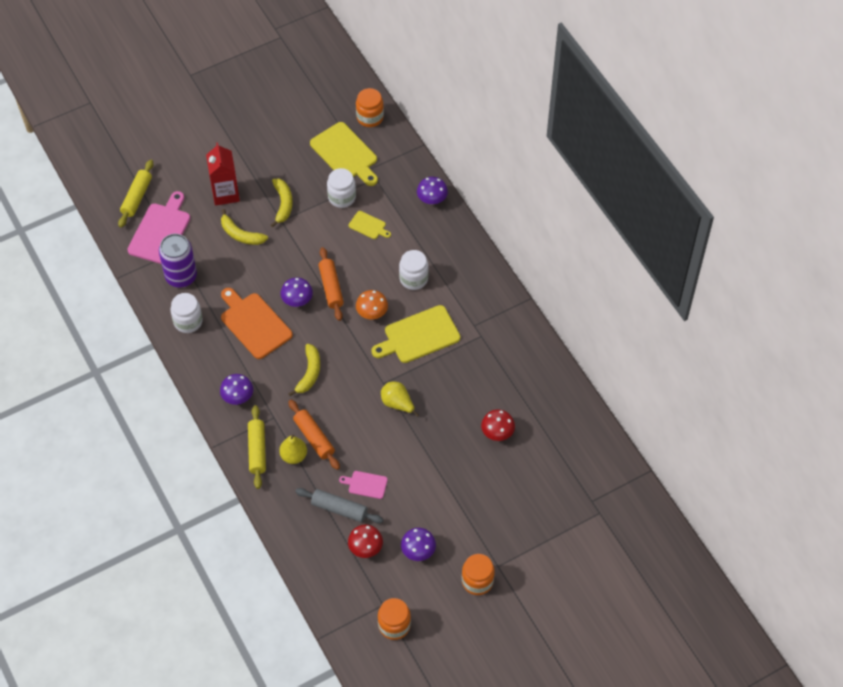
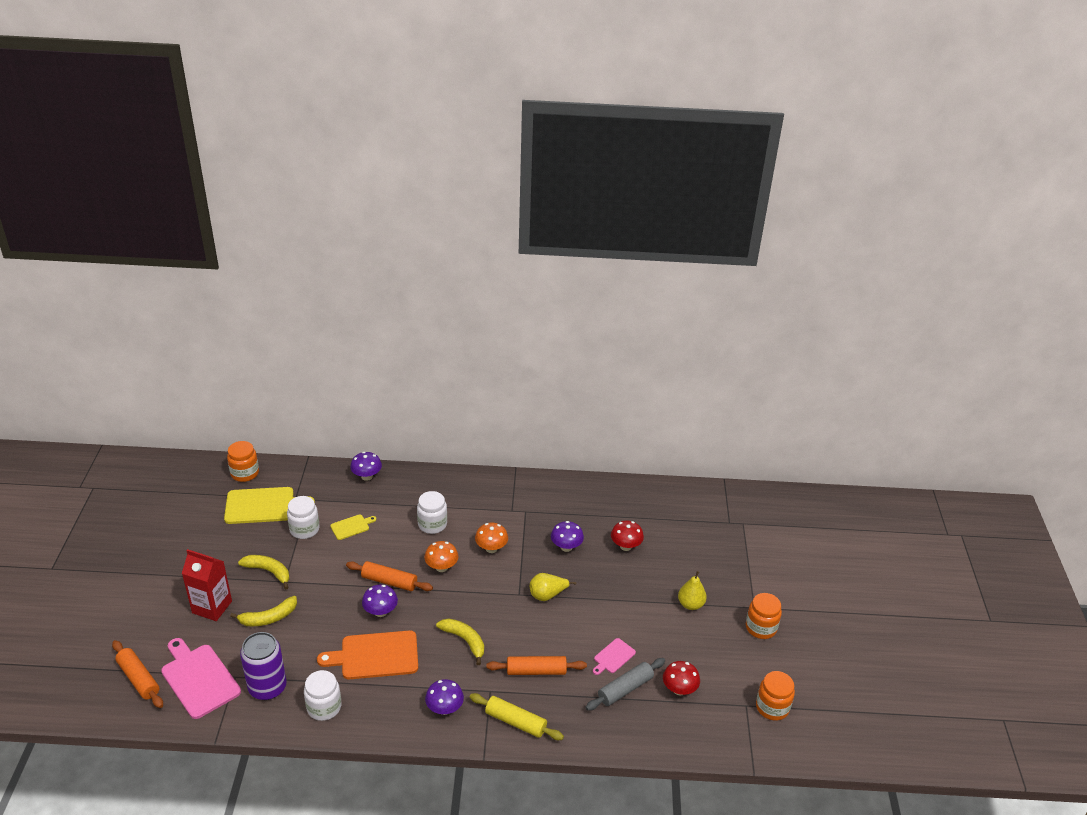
camera: 60 degrees left, 20 degrees down
yellow rolling pin [118,160,153,228] -> orange rolling pin [112,640,163,708]
yellow pear [279,434,307,464] -> yellow pear moved to [678,571,707,610]
yellow cutting board [371,305,461,363] -> orange mushroom [475,523,508,553]
purple mushroom [401,528,436,561] -> purple mushroom moved to [551,521,584,552]

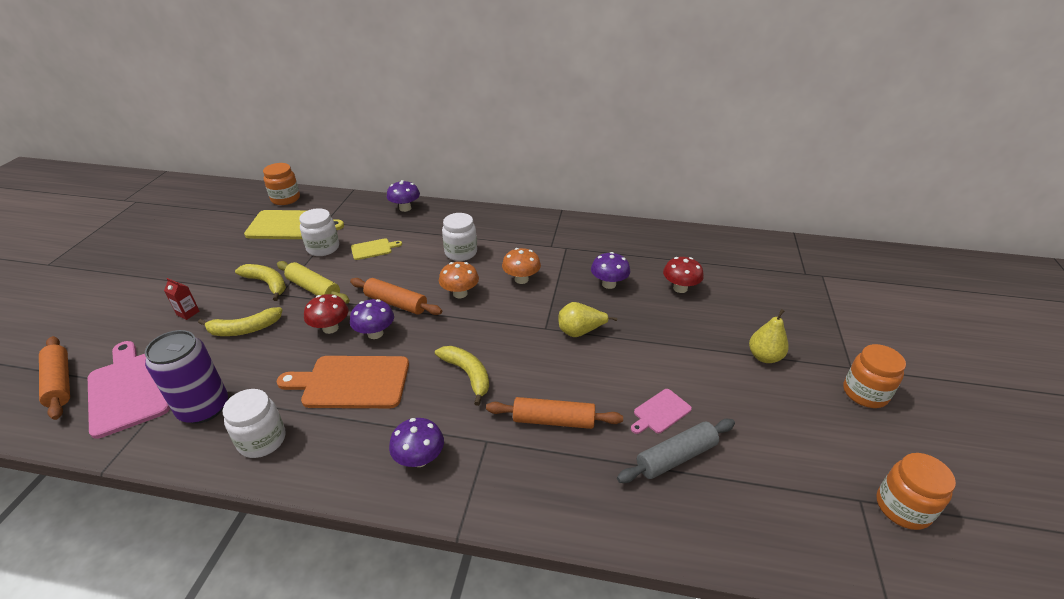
camera: 10 degrees right, 0 degrees up
red carton [182,549,232,621] -> red carton [164,278,200,320], size x0.46
yellow rolling pin [470,693,564,740] -> yellow rolling pin moved to [277,261,350,304]
red mushroom [663,661,700,695] -> red mushroom moved to [304,294,348,334]

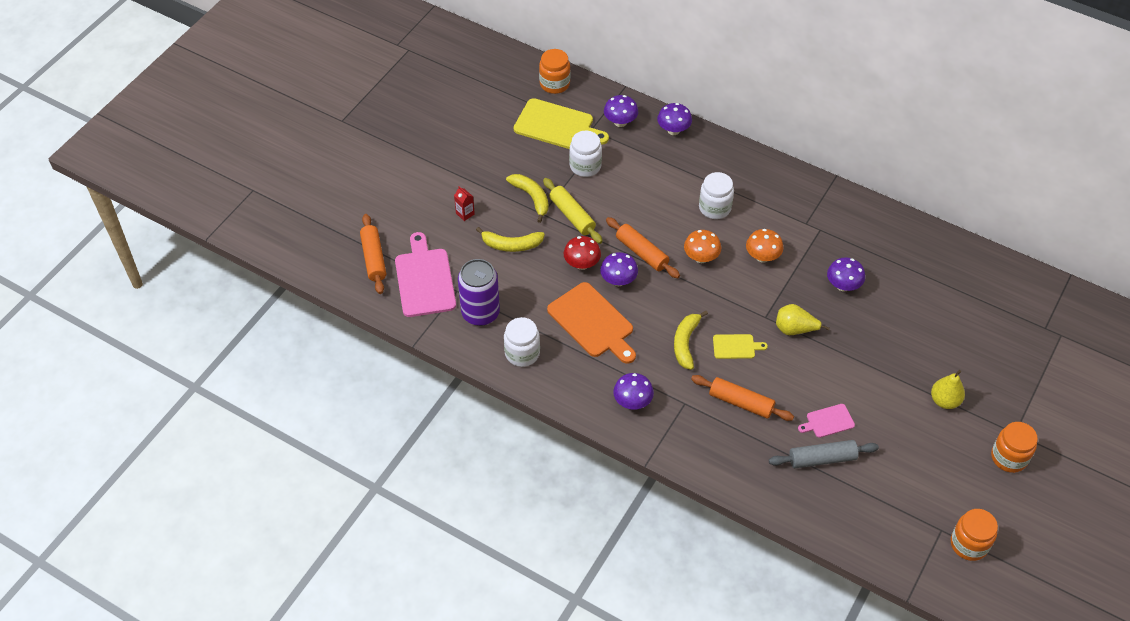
camera: 20 degrees right, 15 degrees up
orange cutting board [277,356,409,408] -> orange cutting board turned 150 degrees counterclockwise [547,282,636,364]
yellow cutting board [351,238,402,260] -> yellow cutting board moved to [713,334,768,359]
yellow banana [435,346,489,406] -> yellow banana turned 150 degrees counterclockwise [674,311,708,370]
red mushroom [663,257,704,293] -> none
none -> purple mushroom [604,95,638,127]

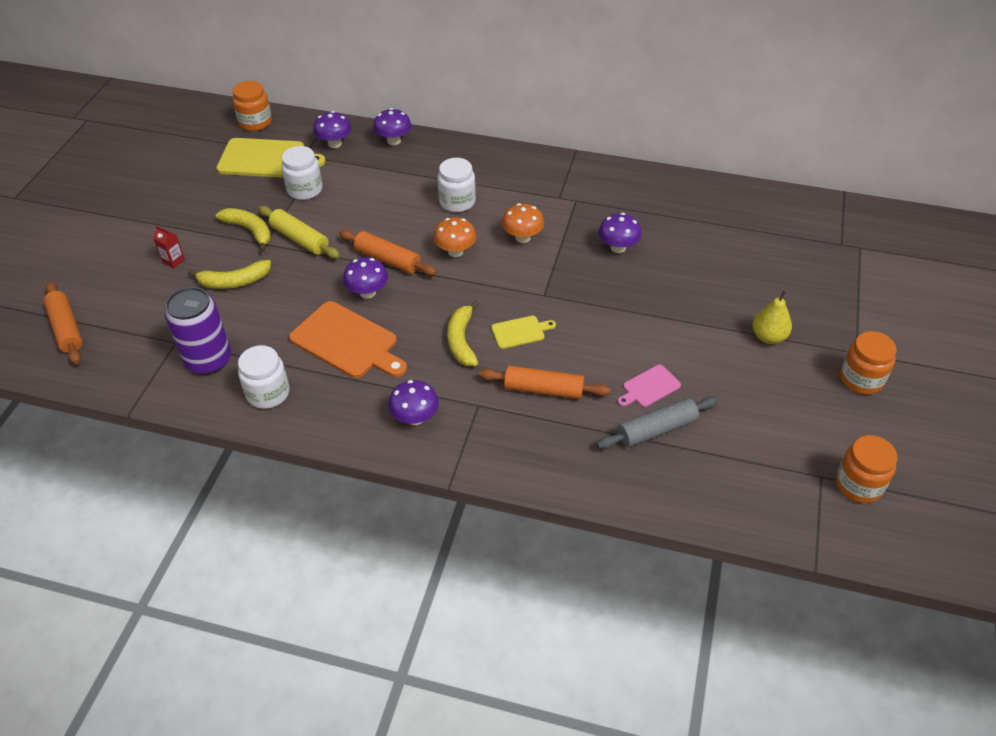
camera: 15 degrees left, 5 degrees down
pink cutting board [395,232,456,317] -> none
red mushroom [564,236,601,270] -> none
yellow pear [776,304,830,335] -> none

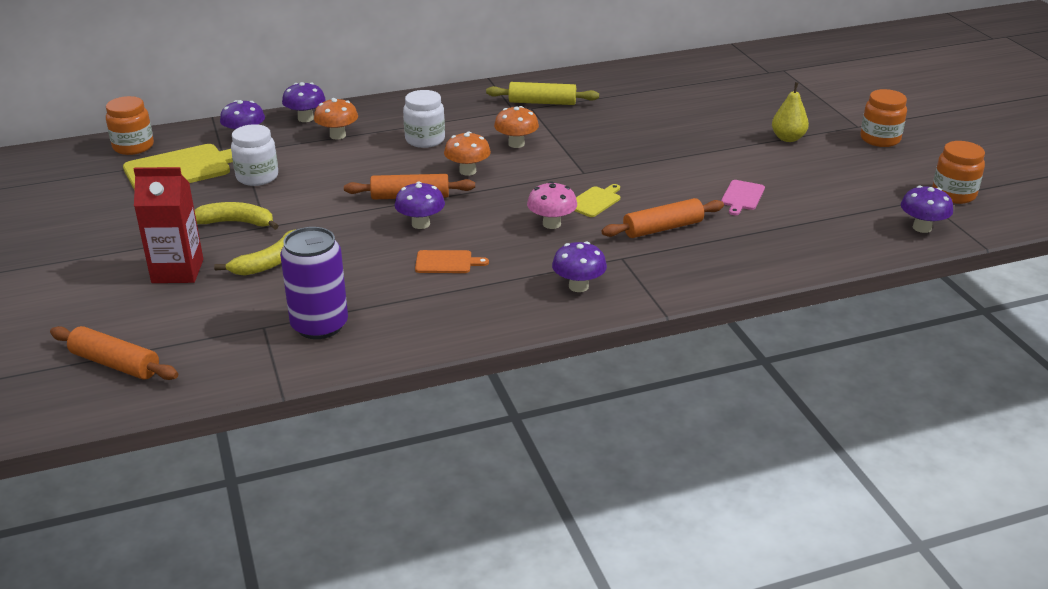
camera: 35 degrees left, 15 degrees down
red carton [153,225,185,269] -> red carton [134,167,203,283], size x2.17
white jar [238,345,290,409] -> none
yellow rolling pin [259,206,340,259] -> yellow rolling pin moved to [486,82,599,105]
orange cutting board [289,301,407,378] -> orange cutting board [415,250,489,273], size x0.51
yellow banana [447,300,479,366] -> pink mushroom [527,181,577,229]
grey rolling pin [596,396,718,449] -> none
purple mushroom [598,213,642,253] -> purple mushroom moved to [901,186,953,233]
none -> orange mushroom [314,98,358,140]

